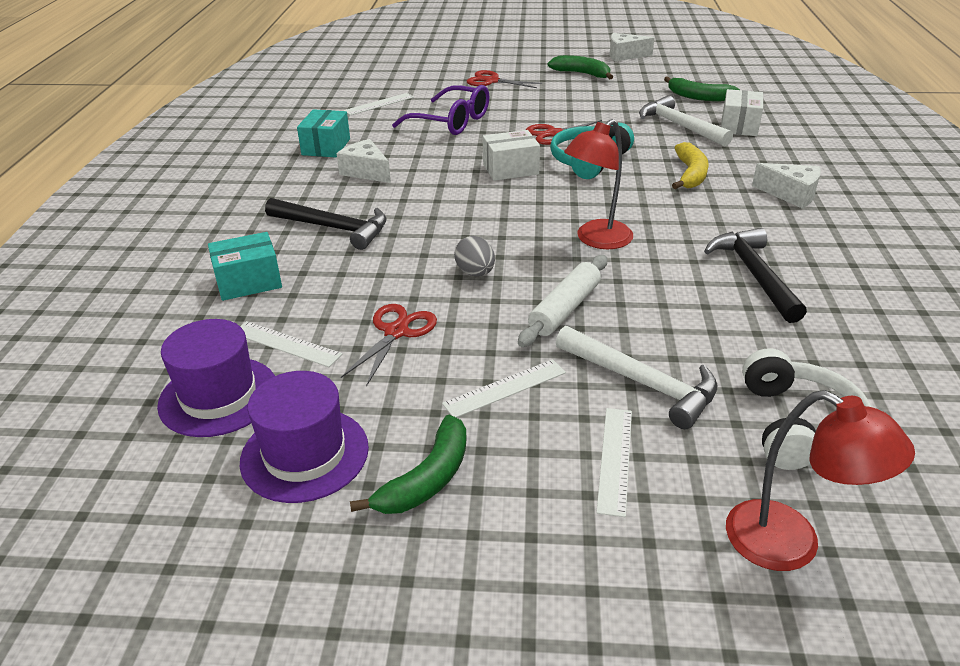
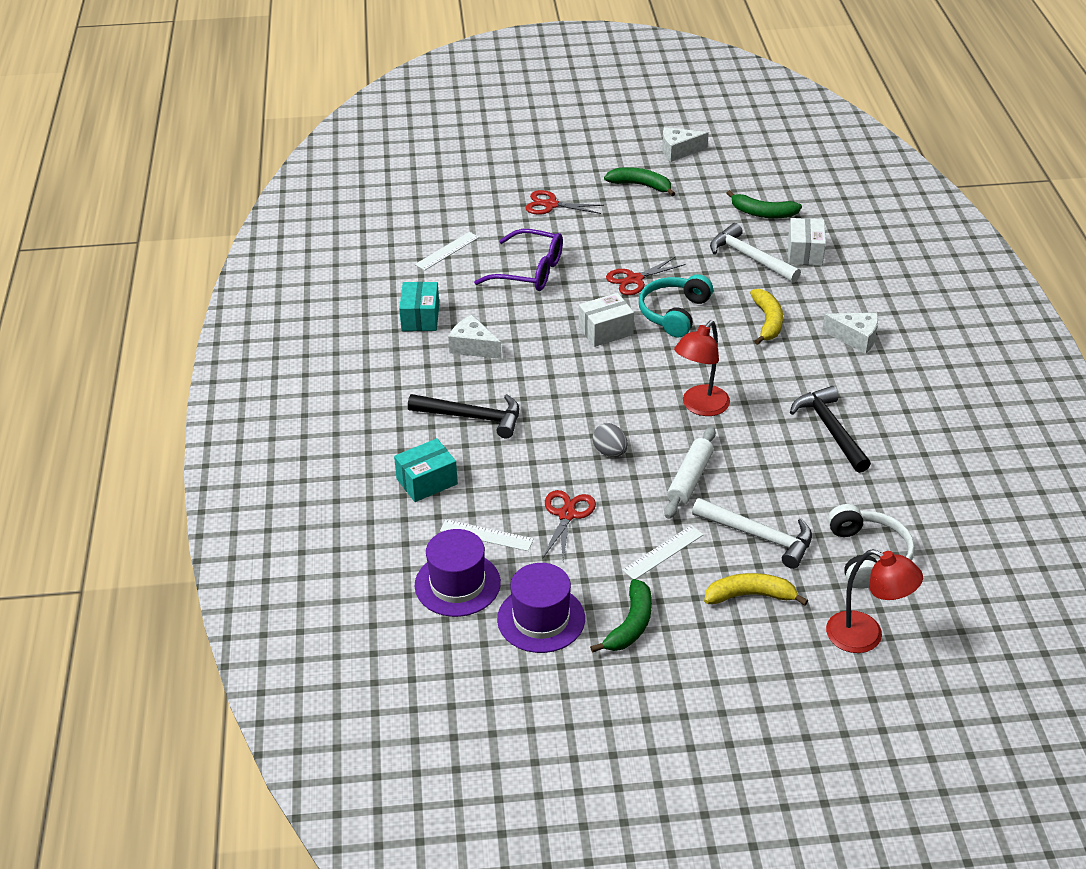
camera: 10 degrees left, 5 degrees up
white ruler [596,408,632,517] -> yellow banana [704,573,808,606]

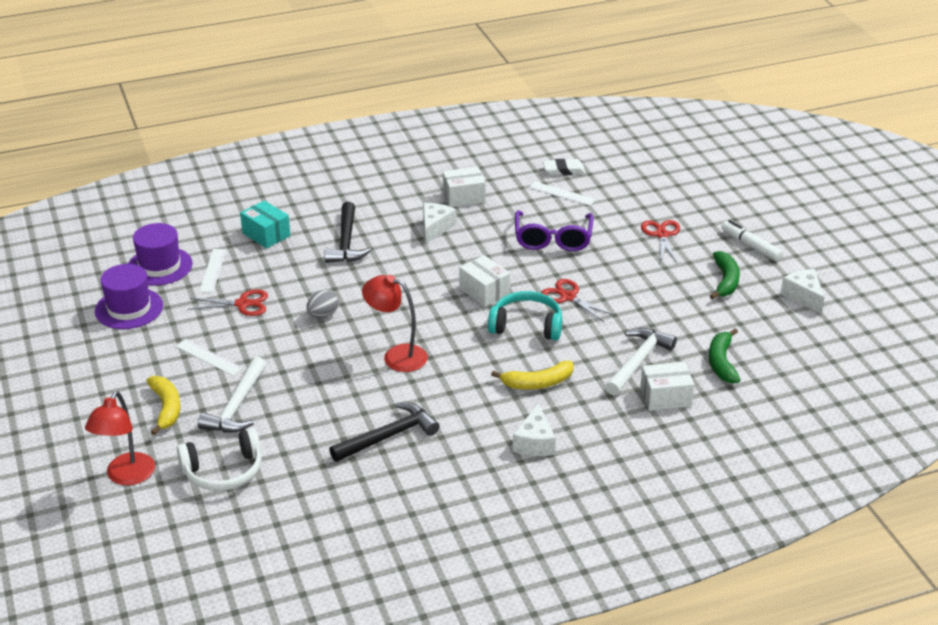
camera: 75 degrees right, 5 degrees down
turquoise box [399,282,439,331] -> white box [443,167,486,207]
green banana [590,579,652,653] -> none
white rolling pin [664,427,716,519] -> none
none -> white eraser [543,159,586,175]
none -> white marker [721,220,784,262]

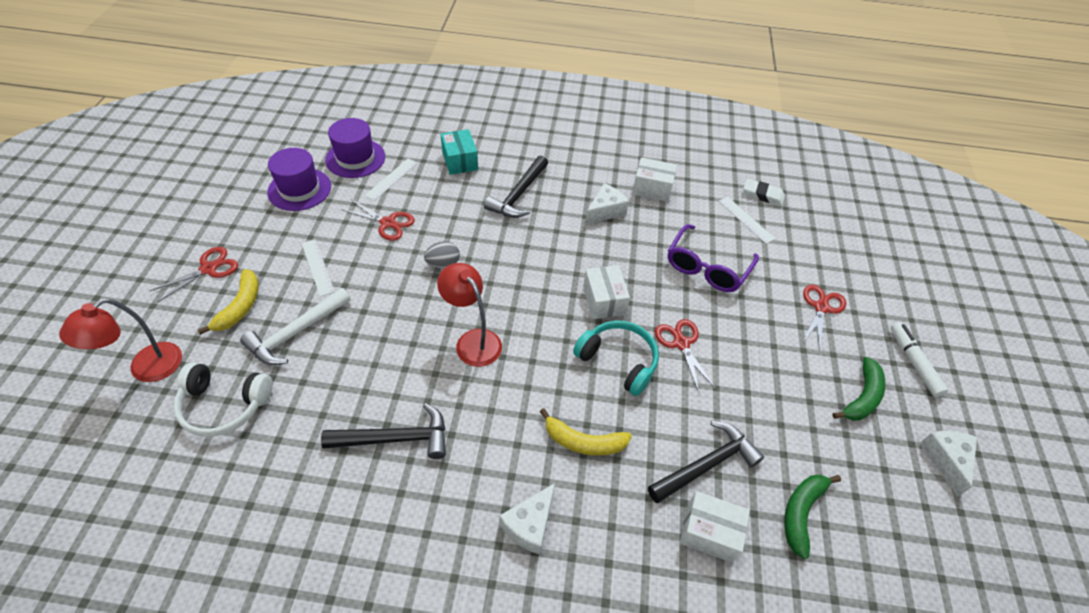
camera: 25 degrees right, 15 degrees up
white hammer [605,328,677,396] -> black hammer [648,421,764,503]
none -> red scissors [149,247,238,302]

